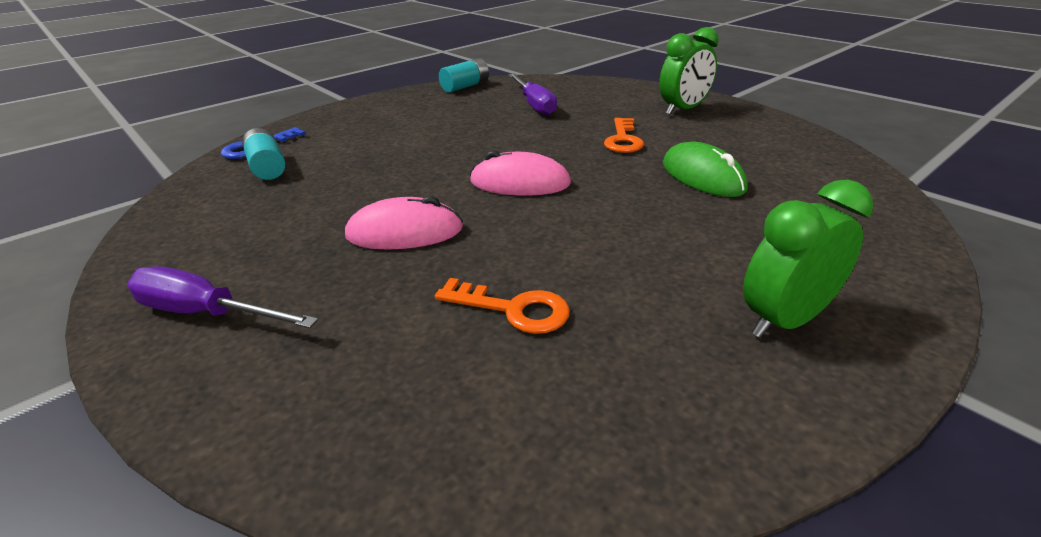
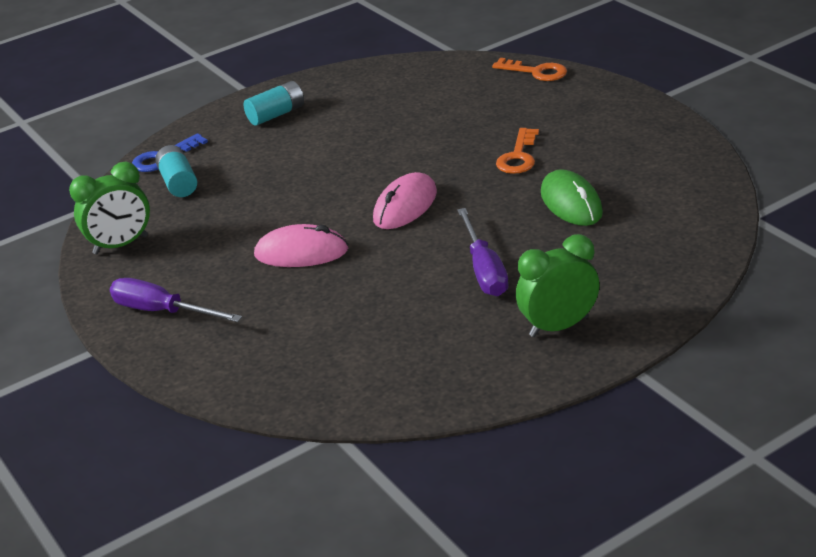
camera: 10 degrees right, 0 degrees up
orange key [435,278,570,334] -> orange key moved to [492,58,567,81]
turquoise battery [439,58,489,93] -> turquoise battery moved to [244,81,304,126]
pink mouse [470,150,571,196] -> pink mouse turned 75 degrees counterclockwise [373,172,437,229]
purple screwdriver [508,74,557,115] -> purple screwdriver moved to [457,208,509,296]
green clock [659,27,719,115] -> green clock moved to [69,162,150,255]

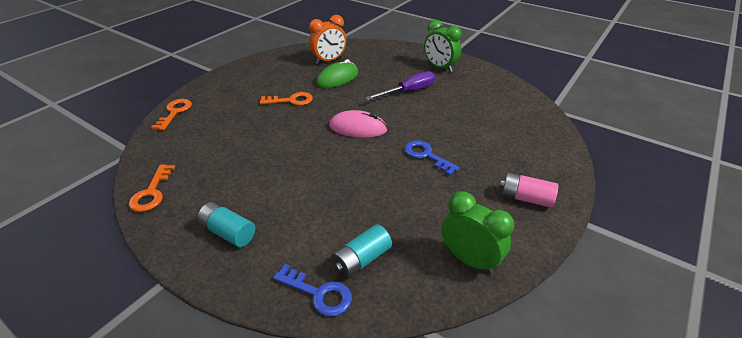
camera: 115 degrees left, 5 degrees up
purple screwdriver [109,278,242,322] -> pink battery [500,172,558,208]
pink mouse [254,224,348,267] -> blue key [404,140,460,176]
none -> orange key [129,164,175,212]
none -> orange clock [309,15,346,64]

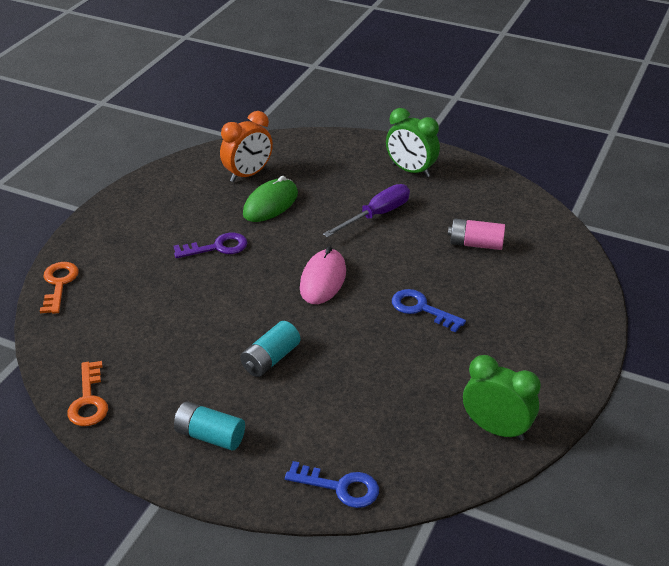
camera: 10 degrees left, 0 degrees up
orange key [260,92,313,106] -> purple key [173,233,247,258]
pink mouse [329,110,387,138] -> pink mouse turned 75 degrees counterclockwise [300,246,346,304]
turquoise battery [331,224,392,278] -> turquoise battery moved to [240,321,300,377]
pink battery [500,172,558,208] -> pink battery moved to [448,219,505,250]

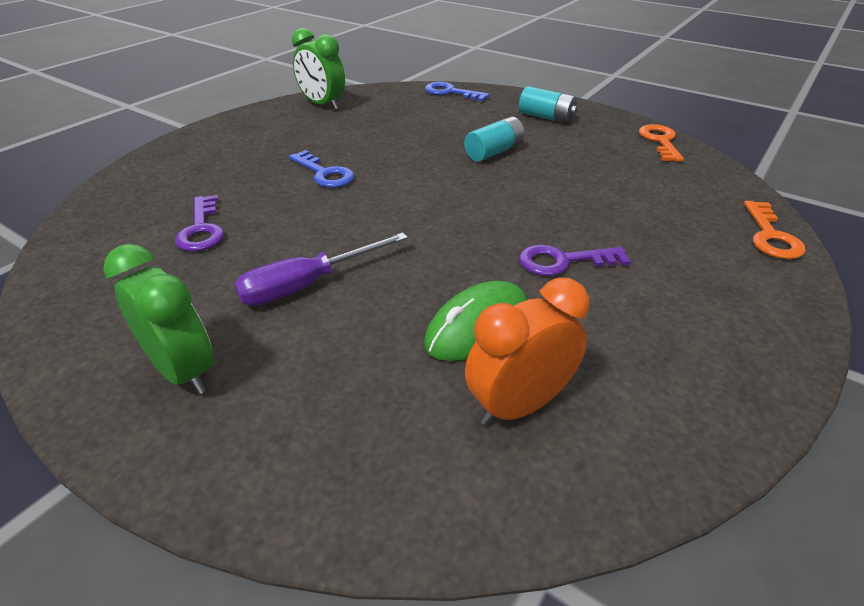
camera: 170 degrees left, 0 degrees up
pink mouse [300,246,346,304] -> none
pink battery [448,219,505,250] -> purple key [175,195,224,251]

